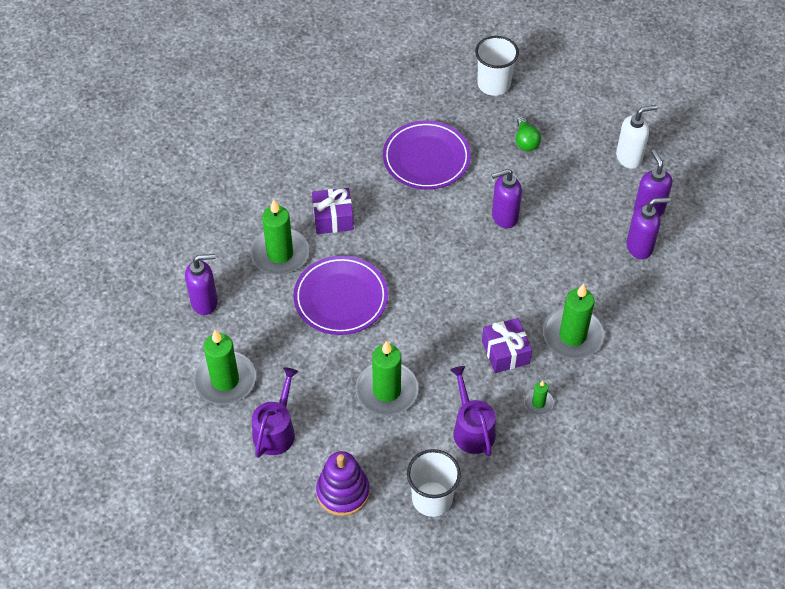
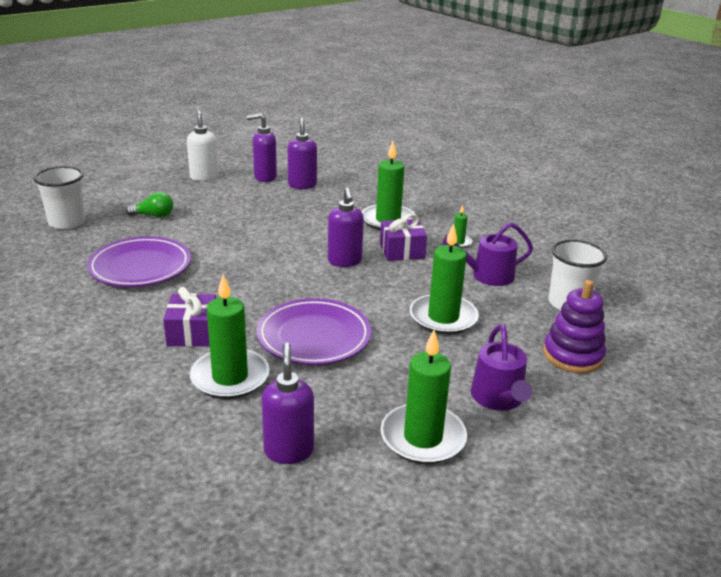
camera: 85 degrees left, 25 degrees down
purple watering can [252,367,298,458] -> purple watering can turned 120 degrees counterclockwise [471,324,532,411]
purple soap dispenser [491,169,522,229] -> purple soap dispenser moved to [328,187,364,267]

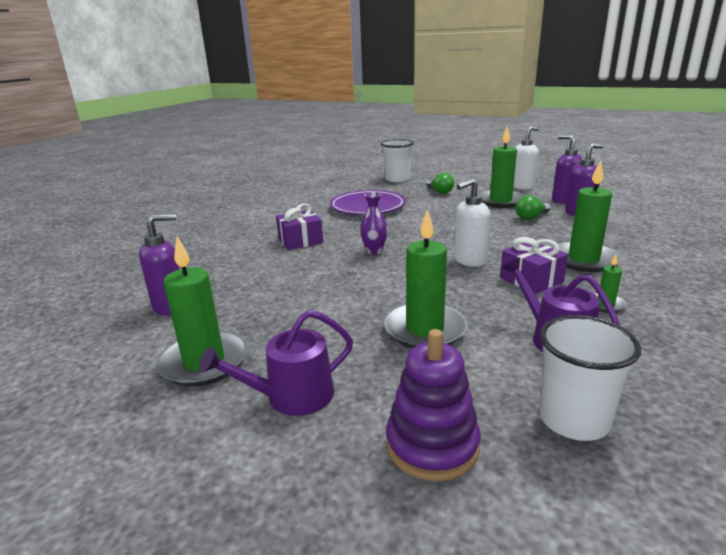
camera: 70 degrees right, 5 degrees down
green candle [190,274,269,399] -> green candle moved to [478,126,525,208]
purple plate [257,298,371,365] -> none
purple soap dispenser [328,187,364,267] -> white soap dispenser [454,178,491,267]
none -> purple vase [360,192,388,255]
none -> green light bulb [516,195,551,220]

